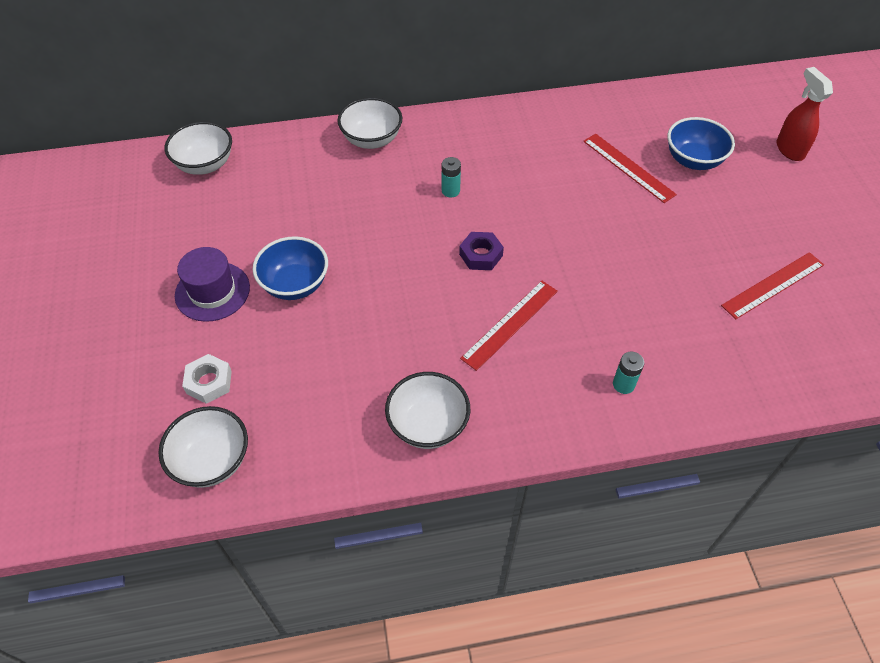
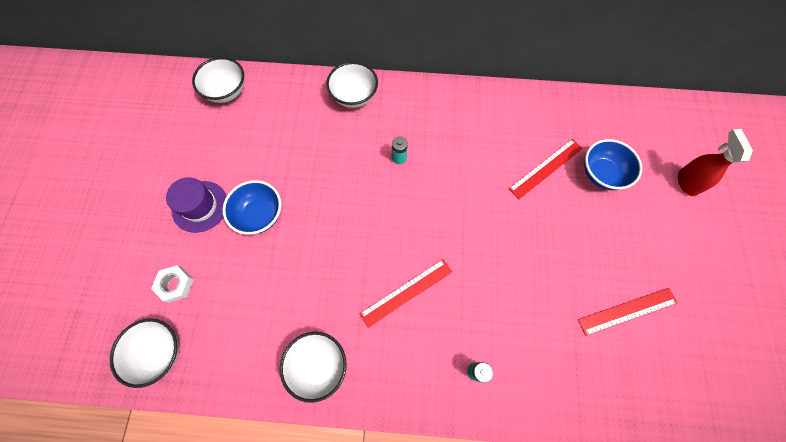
camera: 15 degrees right, 15 degrees up
purple nut [459,232,504,270] -> none
red ruler [583,134,677,203] -> red ruler turned 75 degrees clockwise [509,139,583,199]

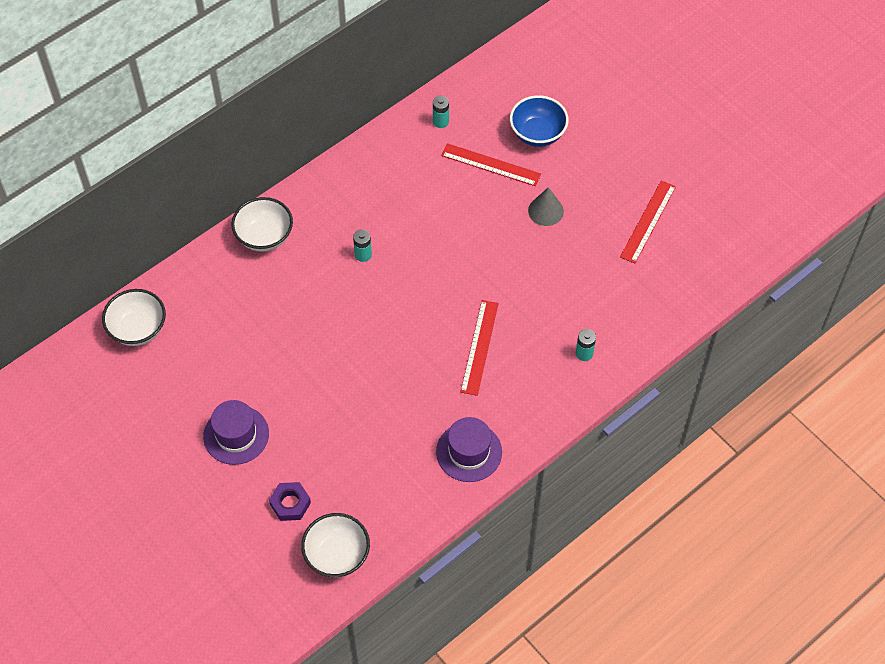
camera: 45 degrees left, 10 degrees down
white nut [151,265,194,303] -> purple nut [269,482,311,521]
blue bowl [223,180,281,235] -> none
white bowl [280,332,347,403] -> purple hat [436,417,502,482]
red ruler [509,139,583,199] -> red ruler turned 75 degrees counterclockwise [441,143,541,186]
red spray bottle [678,129,753,196] -> none
none -> turquoise battery [433,96,449,128]
none -> grey cone [528,187,564,226]

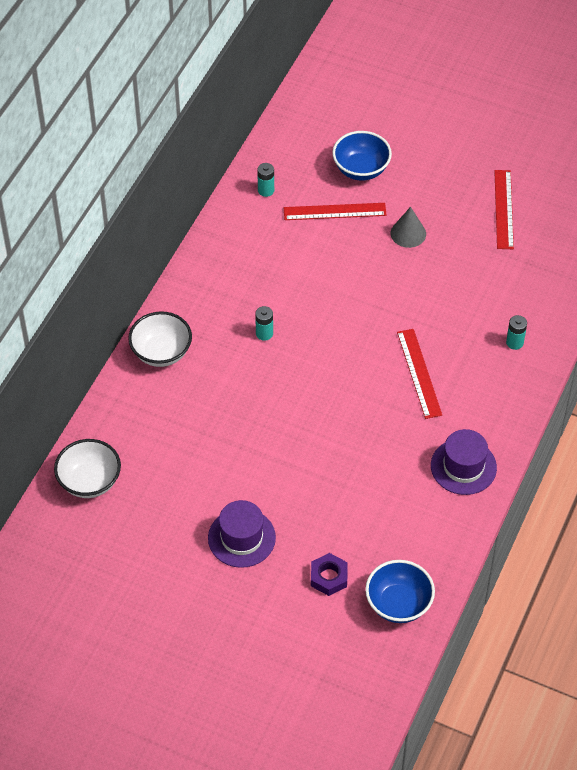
camera: 25 degrees left, 5 degrees down
white bowl [301,513,370,578] -> blue bowl [365,560,435,623]

